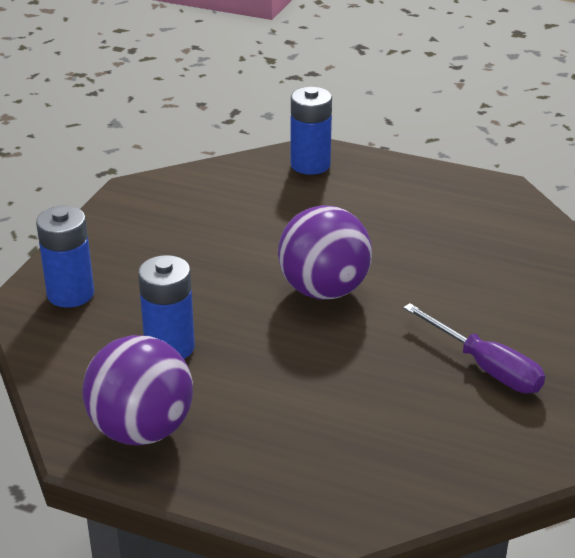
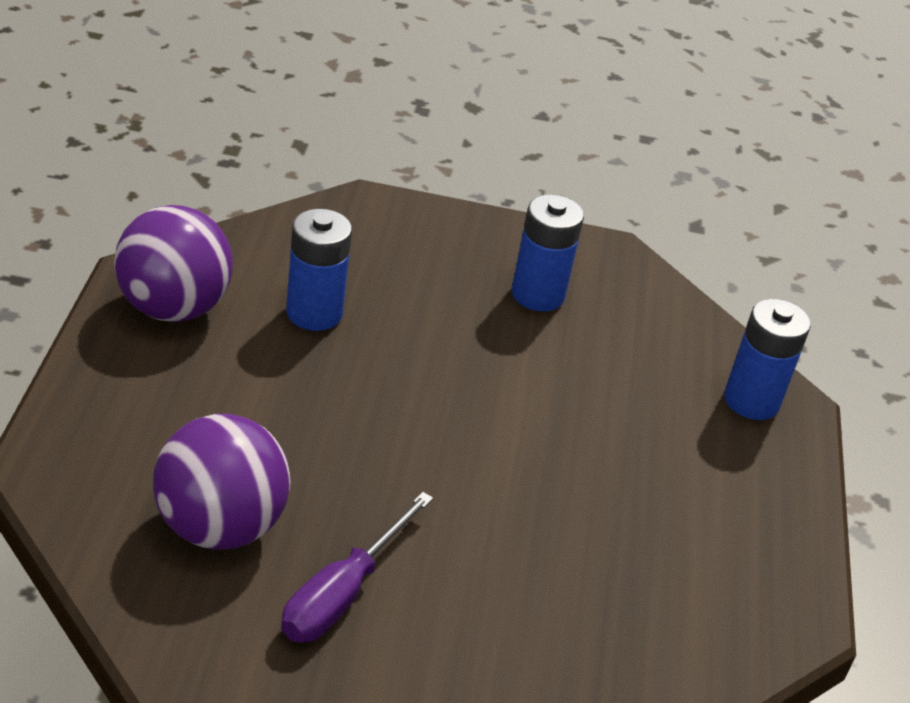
camera: 70 degrees right, 5 degrees up
blue battery [36,206,94,308] -> blue battery moved to [512,194,584,312]
purple ball [278,205,372,300] -> purple ball moved to [153,414,290,550]

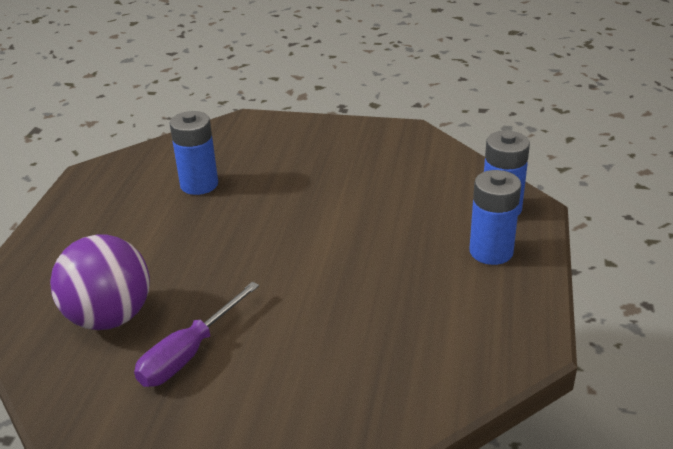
camera: 10 degrees right, 5 degrees down
purple ball [114,205,233,322] -> none
blue battery [512,194,584,312] -> blue battery moved to [469,170,521,265]

